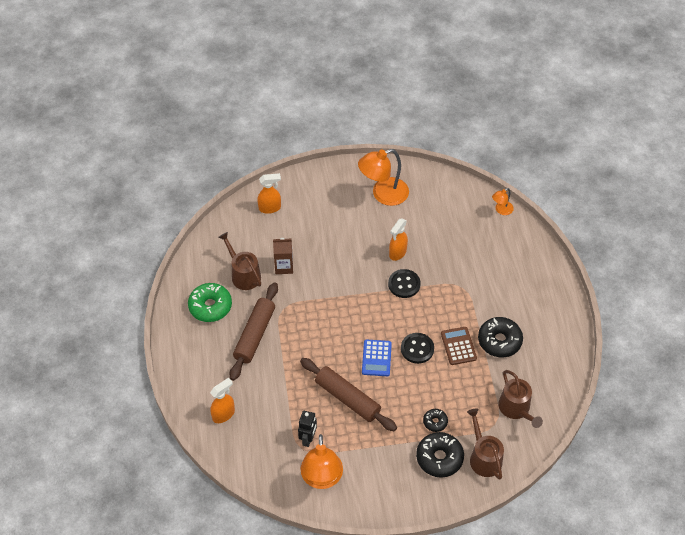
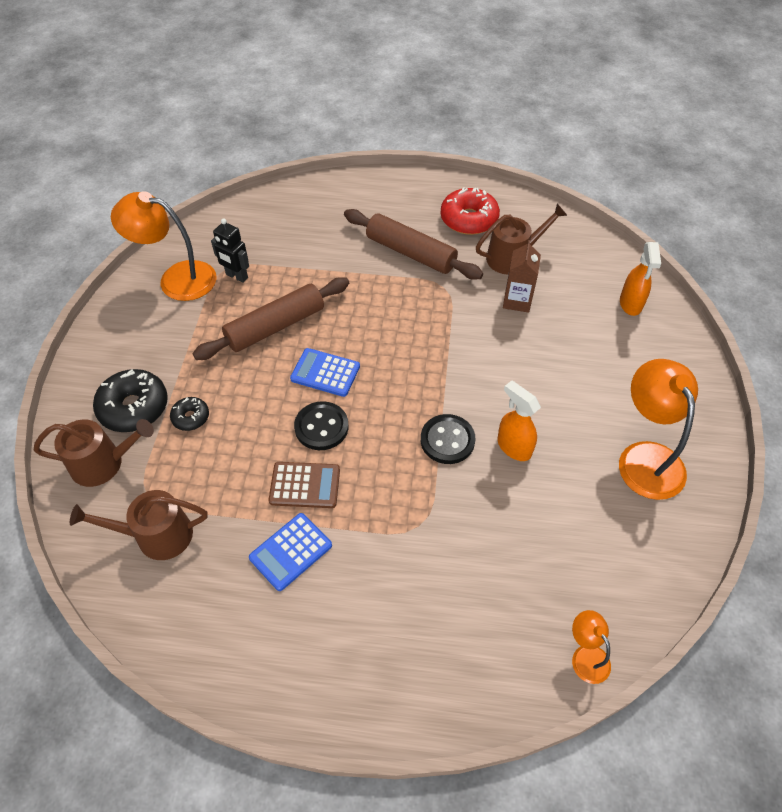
camera: 105 degrees right, 0 degrees up
green donut [188,283,232,322] -> red donut [441,187,500,235]
orange spray bottle [210,378,235,423] -> none
black donut [478,317,523,357] -> blue calculator [249,513,332,591]

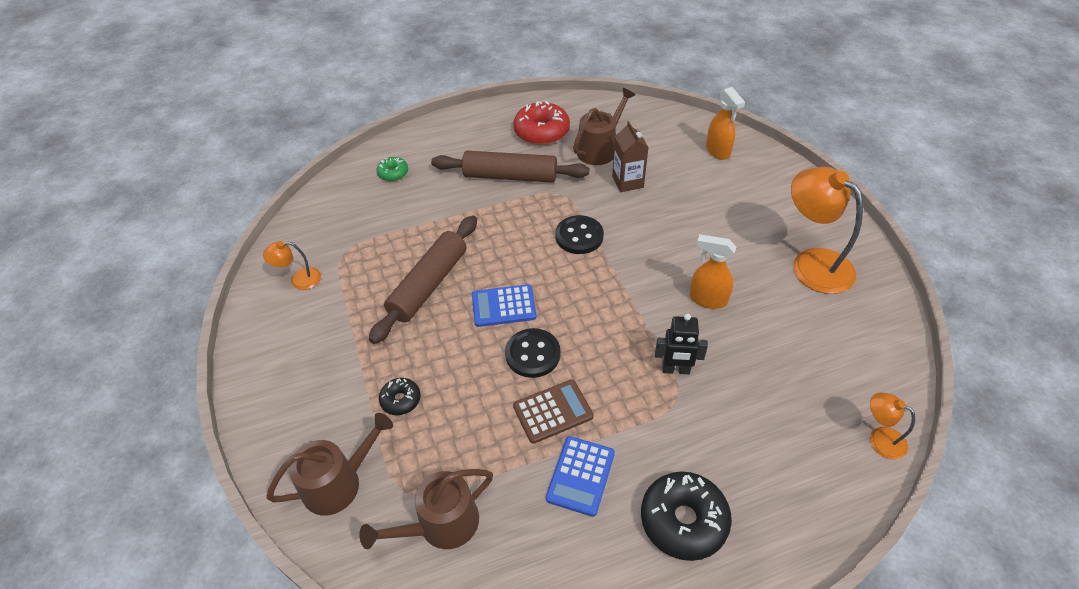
camera: 25 degrees left, 5 degrees down
black donut [93,369,168,432] -> black donut moved to [641,471,732,561]
orange lamp [111,191,216,301] -> orange lamp [263,241,321,290], size x0.49
black robot [211,218,249,283] -> black robot moved to [655,313,708,374]
black button [421,414,475,464] -> black button moved to [556,215,604,254]
none -> green donut [377,157,408,181]

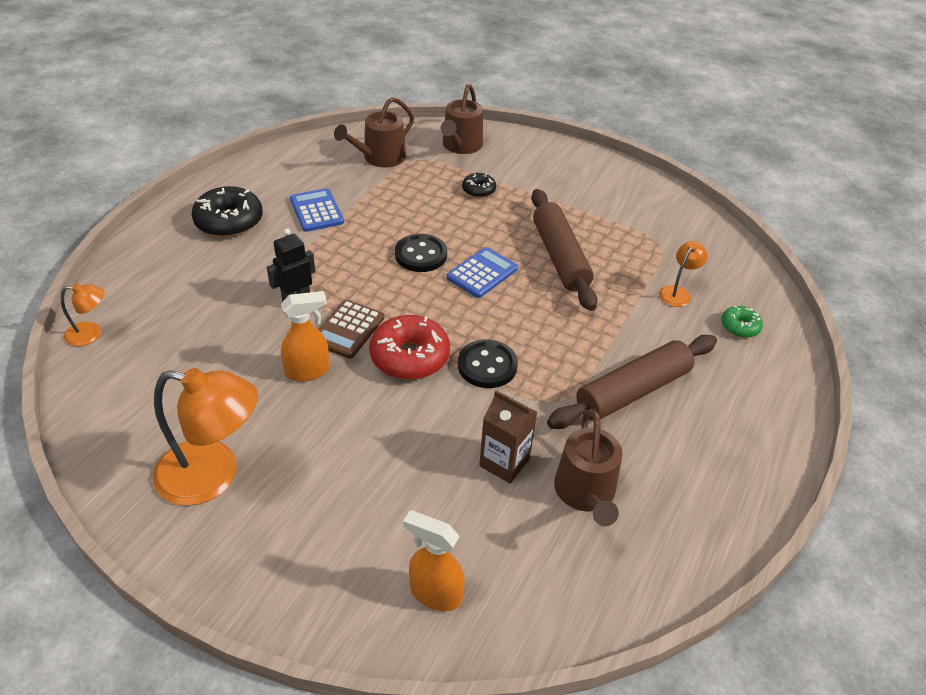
camera: 135 degrees right, 5 degrees down
orange lamp [263,241,321,290] -> orange lamp moved to [659,241,708,307]
brown watering can [359,469,493,549] -> brown watering can turned 150 degrees counterclockwise [334,97,414,167]
red donut [513,101,570,145] -> red donut moved to [369,315,450,380]
brown calculator [513,380,593,444] -> brown calculator moved to [318,300,384,359]

